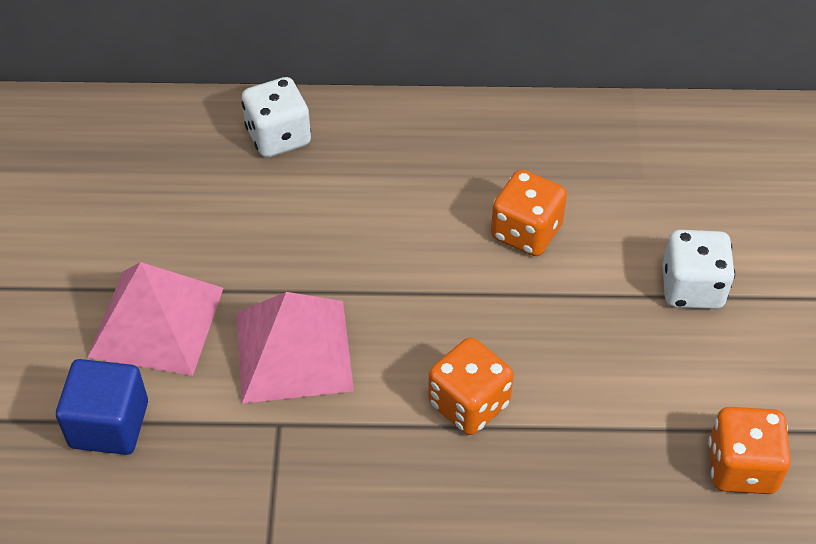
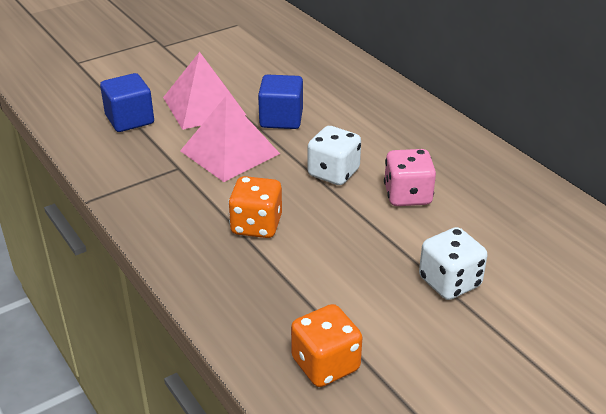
camera: 55 degrees right, 15 degrees down
white dice [241,77,311,157] -> white dice moved to [307,126,361,185]
orange dice [491,170,567,256] -> pink dice [384,149,436,206]
none -> blue cube [258,75,303,129]

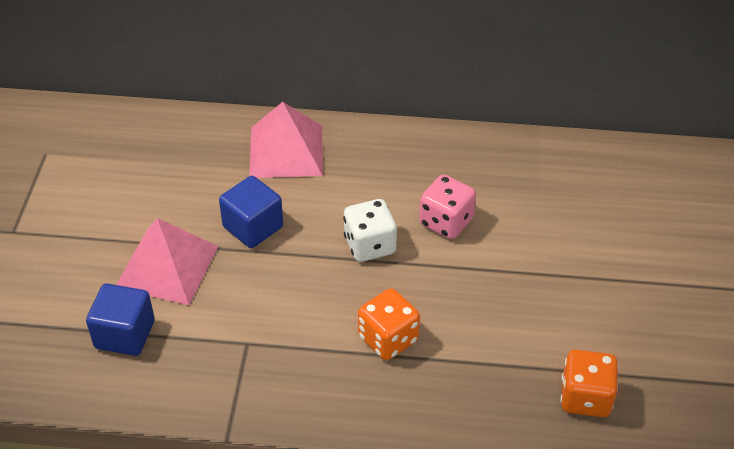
camera: 50 degrees left, 10 degrees up
pink pyramid [180,96,280,182] -> pink pyramid moved to [249,102,323,178]
white dice [419,227,488,300] -> none

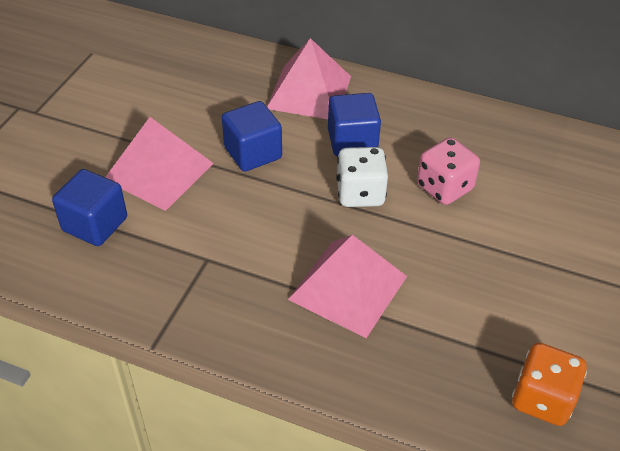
camera: 15 degrees right, 0 degrees up
orange dice [358,288,420,360] -> pink pyramid [288,235,407,338]
none -> blue cube [328,93,381,156]

